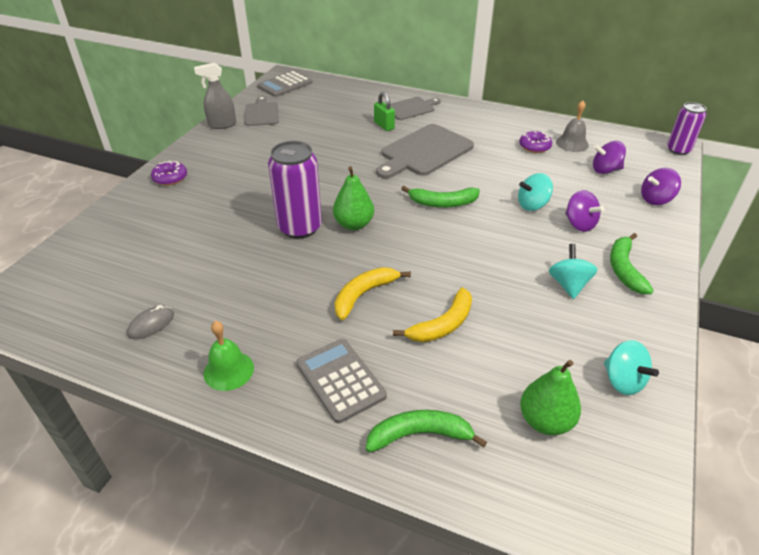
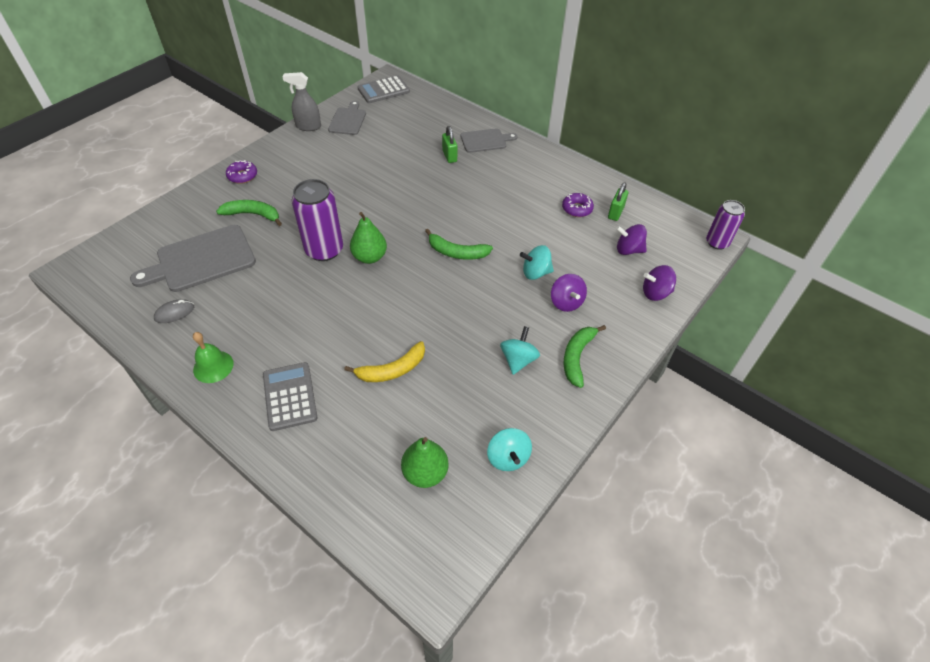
camera: 15 degrees right, 10 degrees up
yellow banana [335,267,411,320] -> none
green banana [366,410,487,453] -> green banana moved to [216,200,282,226]
grey cutting board [376,124,474,179] -> grey cutting board moved to [130,225,256,292]
grey bell [556,100,589,152] -> green padlock [608,182,628,221]

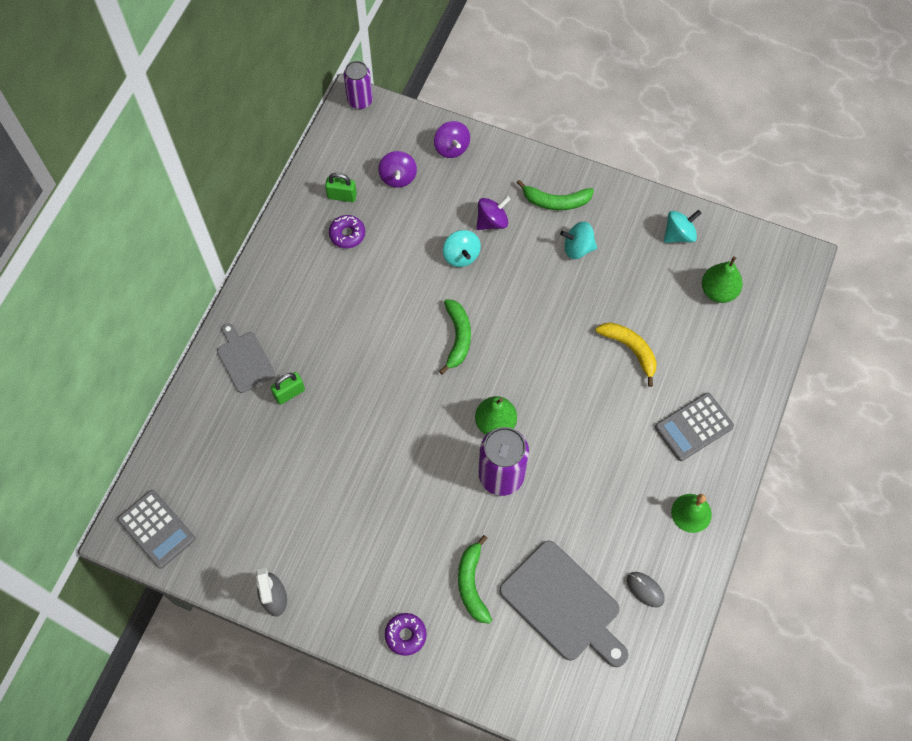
camera: 105 degrees left, 15 degrees up
grey cutting board [328,101,366,135] -> none

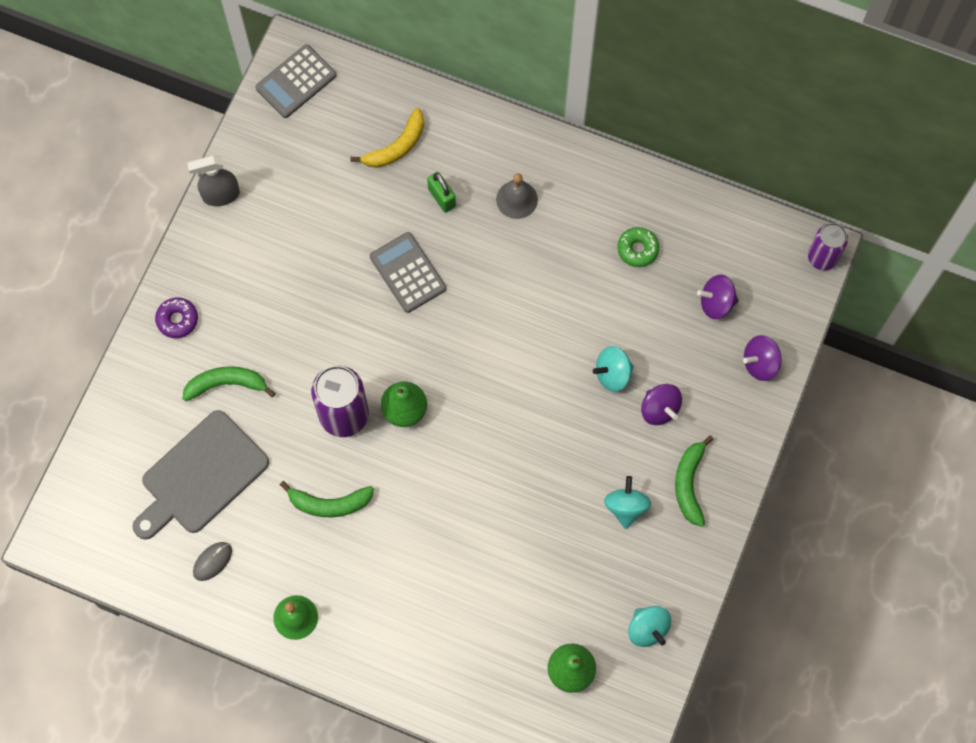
camera: 90 degrees right, 5 degrees up
grey cutting board [217,323,275,393] -> none
green padlock [325,173,357,202] -> none
purple donut [329,215,365,248] -> green donut [617,227,659,267]
green banana [439,299,471,375] -> green banana moved to [280,481,374,517]
yellow banana [596,323,657,387] -> yellow banana moved to [350,108,424,168]
grey calculator [655,393,734,461] -> grey calculator moved to [370,232,446,313]
none -> grey bell [496,173,538,219]

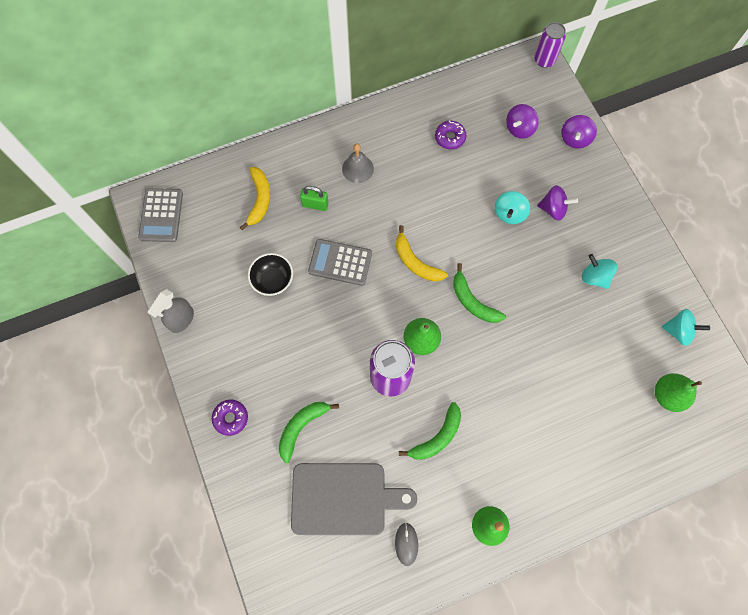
camera: 45 degrees left, 0 degrees up
grey cutting board [133,410,269,540] -> grey cutting board turned 90 degrees counterclockwise [291,463,417,535]
green donut [617,227,659,267] -> purple donut [435,121,466,149]
green banana [675,435,714,527] -> green banana moved to [453,263,506,323]
none -> black bowl [248,253,293,296]
none -> yellow banana [396,225,448,282]

